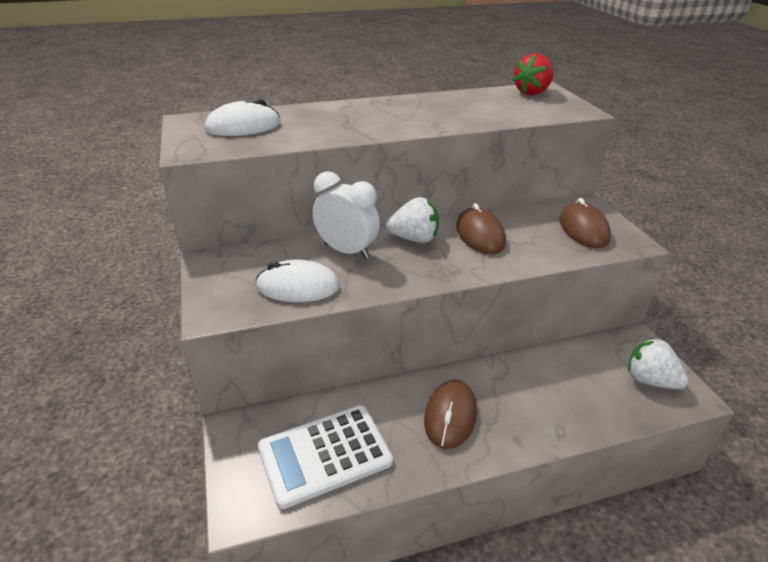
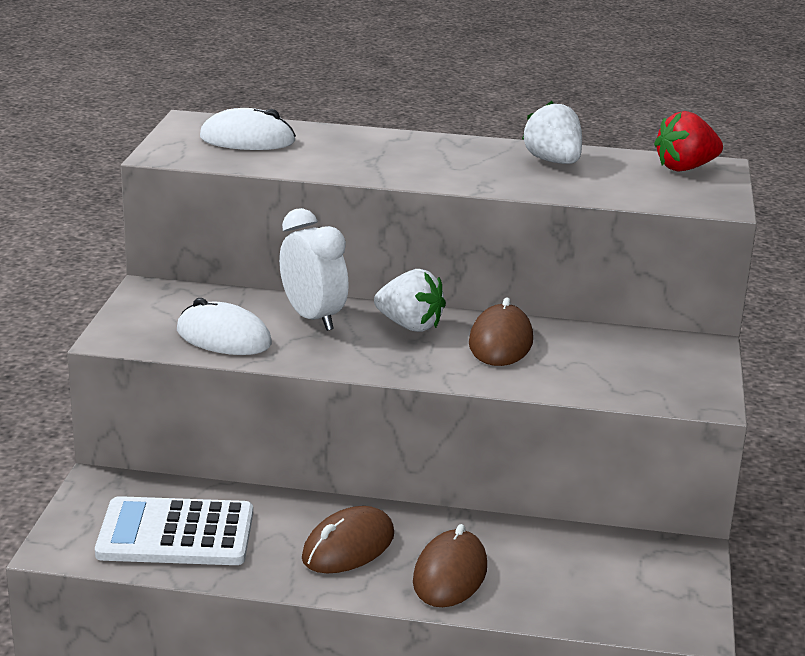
camera: 25 degrees right, 10 degrees down
brown mouse [559,198,611,248] -> brown mouse moved to [413,524,487,607]
white strawberry [628,338,688,389] -> white strawberry moved to [522,101,582,164]

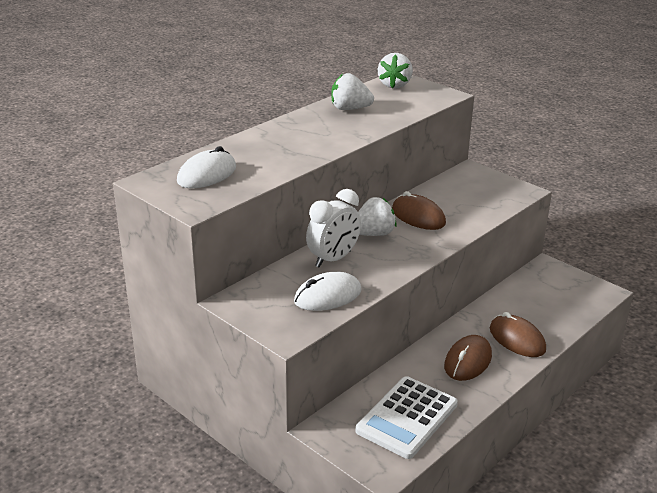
camera: 55 degrees left, 5 degrees up
white clock [279,208,349,331] -> white clock turned 135 degrees clockwise [306,189,361,268]
brown mouse [302,506,394,573] -> brown mouse turned 45 degrees clockwise [444,335,492,381]
red strawberry [654,111,723,172] -> white strawberry [378,53,413,88]

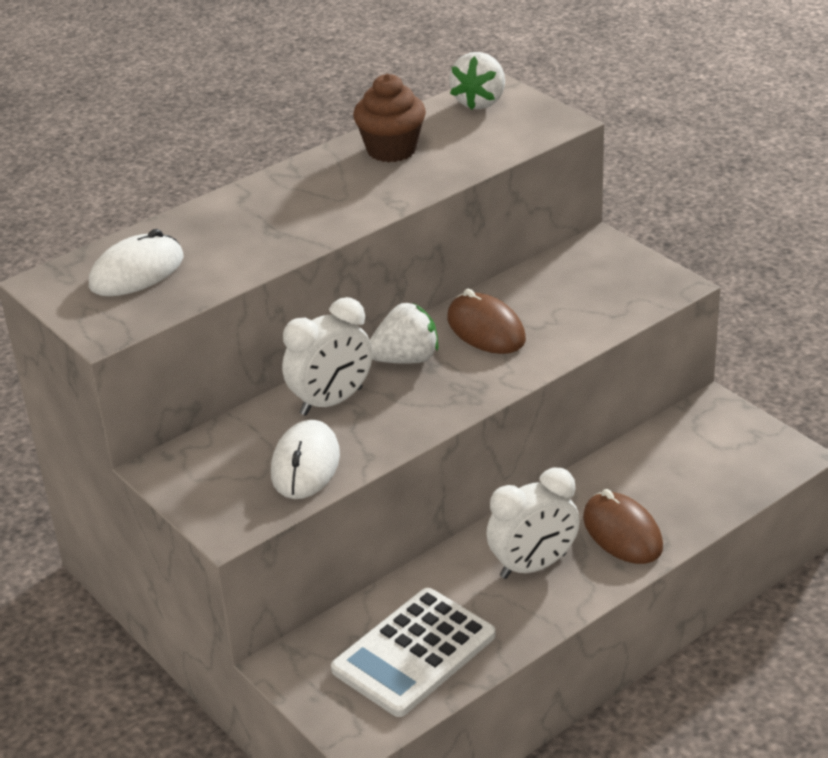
camera: 10 degrees right, 5 degrees up
white mouse [294,272,362,311] -> white mouse turned 60 degrees counterclockwise [271,420,340,499]
white strawberry [331,73,374,110] -> brown cupcake [353,74,426,162]
brown mouse [444,335,492,381] -> white clock [486,468,580,579]

